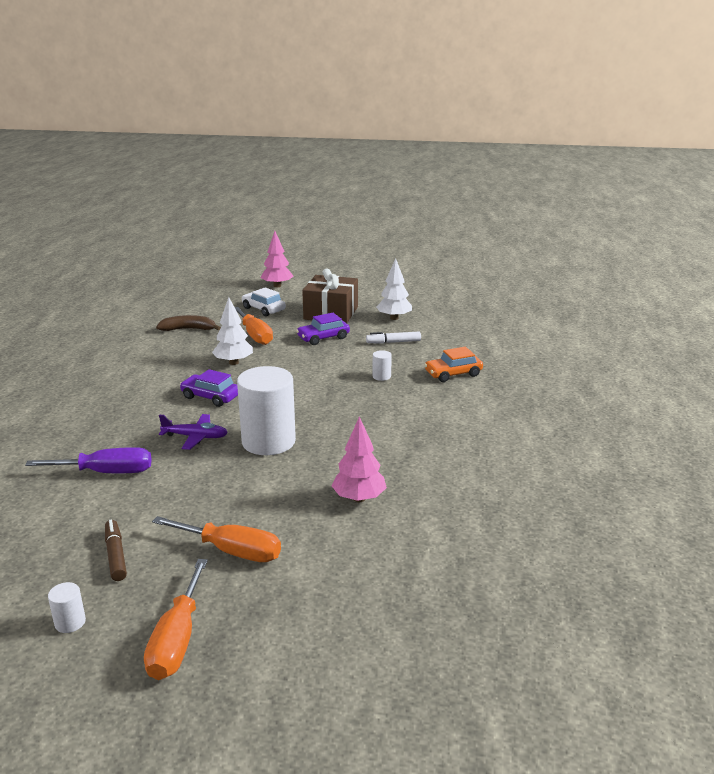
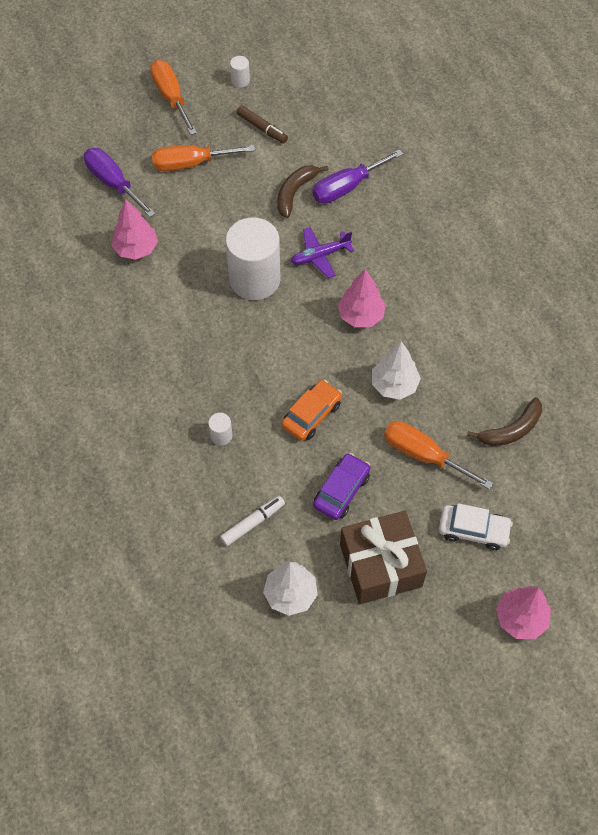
camera: 150 degrees right, 35 degrees up
purple car [180,369,238,407] -> pink tree [338,269,385,327]
orange car [424,347,483,382] -> orange car moved to [282,380,342,441]
none -> purple screwdriver [84,148,156,217]
none -> brown banana [277,165,328,218]

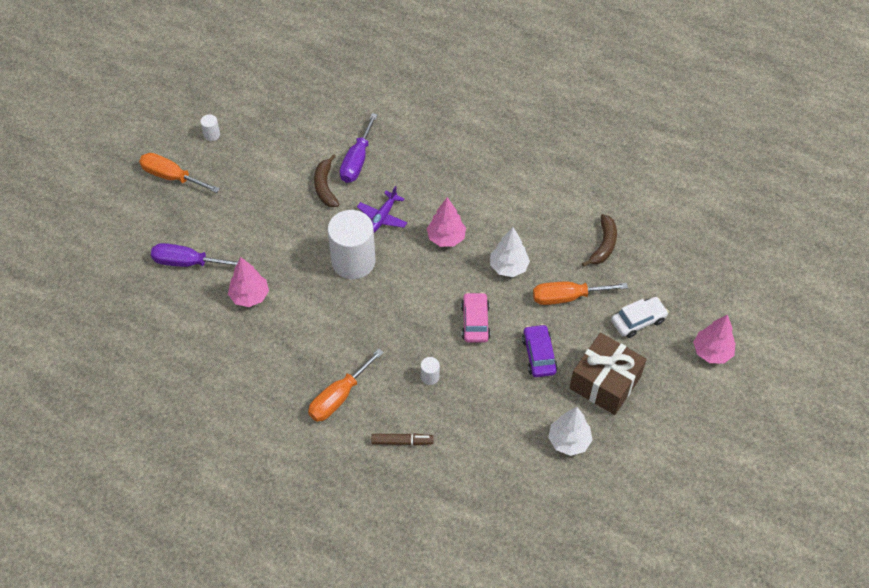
camera: 40 degrees left, 5 degrees down
orange screwdriver [152,145,255,171] -> orange screwdriver moved to [308,349,384,422]
white marker [220,496,285,546] -> none
brown marker [236,105,288,144] -> brown marker moved to [371,433,434,446]
orange car [282,380,342,441] -> pink car [461,292,491,343]

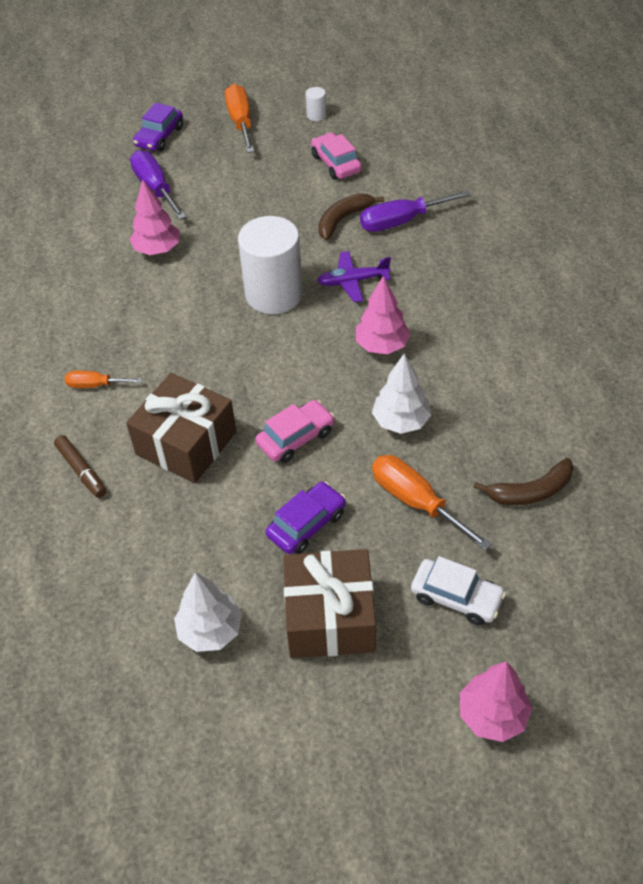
camera: 55 degrees right, 5 degrees down
orange screwdriver [308,349,384,422] -> orange screwdriver [65,371,142,388], size x0.59
white cylinder [421,357,440,385] -> brown gift [126,373,237,483]
none -> purple car [133,103,183,151]
none -> pink car [311,133,362,180]

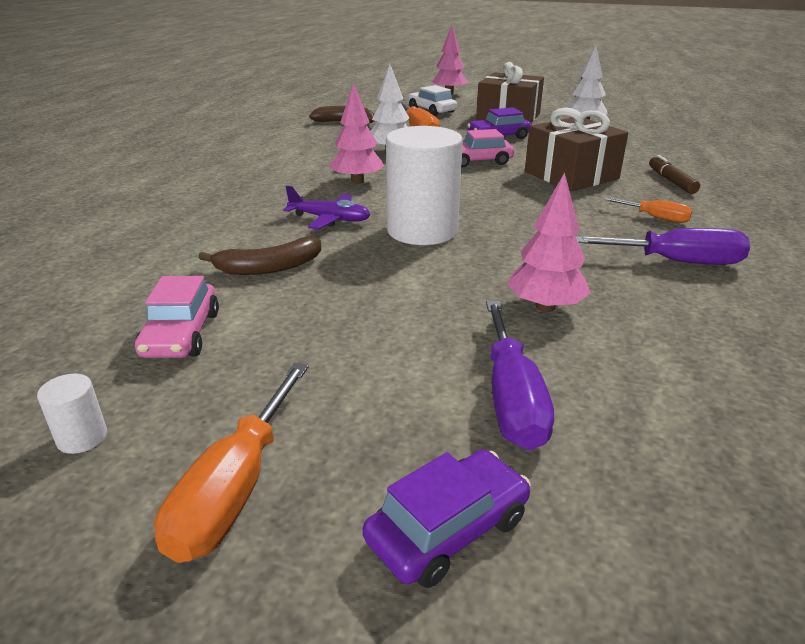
camera: 155 degrees left, 20 degrees down
purple screwdriver [360,190,470,232] -> purple screwdriver moved to [575,228,750,265]

